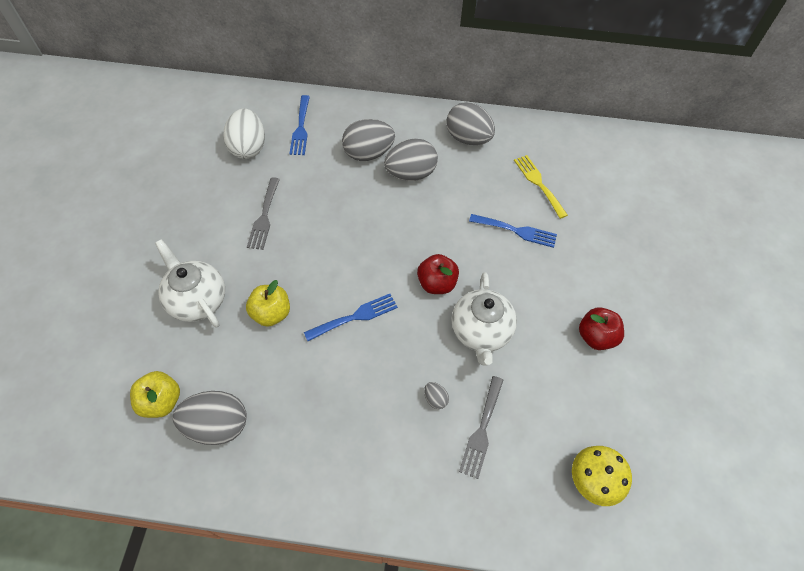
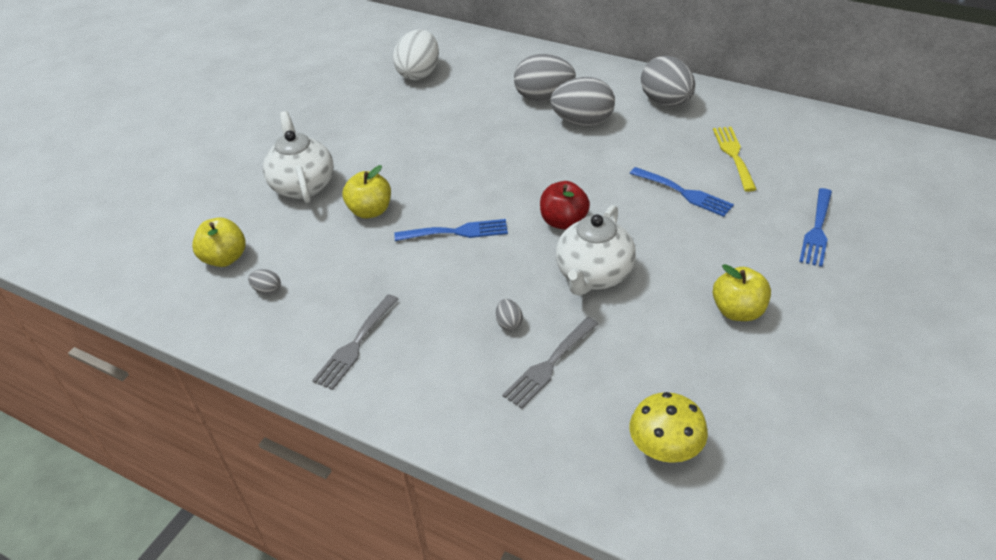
camera: 25 degrees right, 15 degrees down
grey egg [173,391,246,445] -> grey egg [248,269,281,295], size x0.43
grey fork [247,177,280,250] -> grey fork moved to [312,294,398,390]
blue fork [289,95,310,155] -> blue fork moved to [799,188,832,267]
red apple [579,307,624,350] -> yellow apple [713,264,771,321]

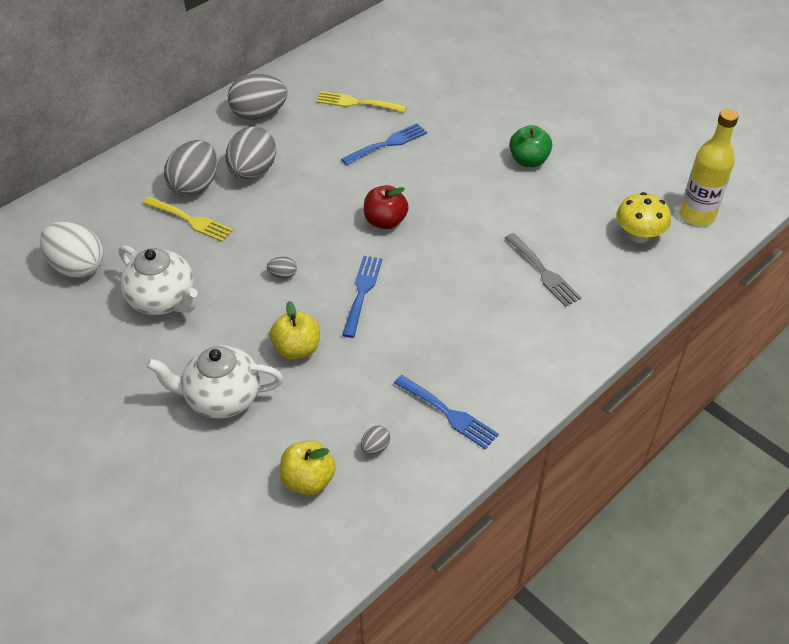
camera: 75 degrees left, 5 degrees up
grey fork [312,294,398,390] -> none
grey egg [496,299,523,331] -> grey egg moved to [267,257,297,279]
white teapot [556,205,636,296] -> white teapot moved to [119,245,198,315]
yellow apple [713,264,771,321] -> green apple [509,125,552,167]
blue fork [799,188,832,267] -> blue fork moved to [394,375,499,450]
none -> yellow fork [143,197,233,242]
none -> yellow bottle [680,109,739,226]

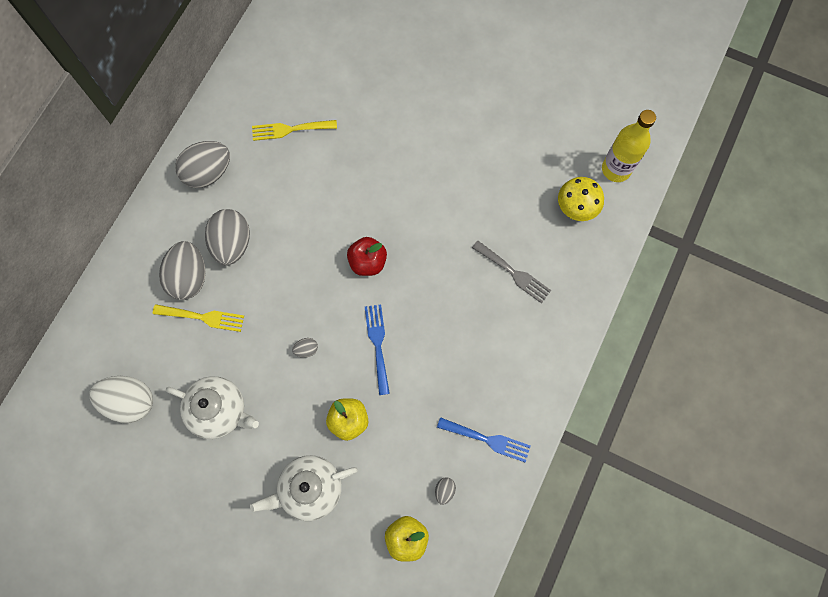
camera: 20 degrees left, 25 degrees up
blue fork [341,123,427,165] -> none
green apple [509,125,552,167] -> none

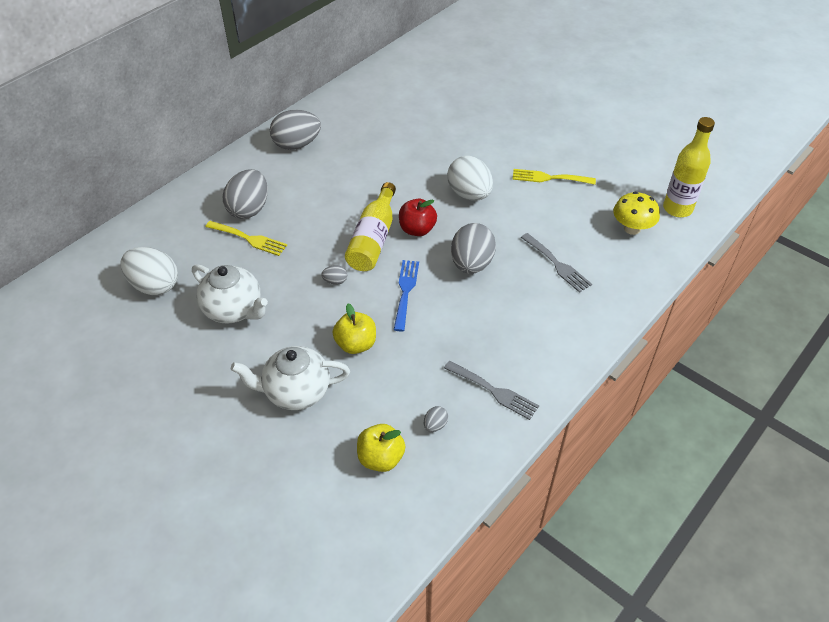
camera: 15 degrees right, 25 degrees down
grey egg [205,209,250,266] -> grey egg moved to [451,223,496,274]
yellow fork [252,120,337,141] -> yellow fork moved to [513,169,596,185]
blue fork [437,417,531,463] -> grey fork [444,361,539,420]
none -> yellow bottle [345,182,396,271]
none -> white egg [447,156,493,200]

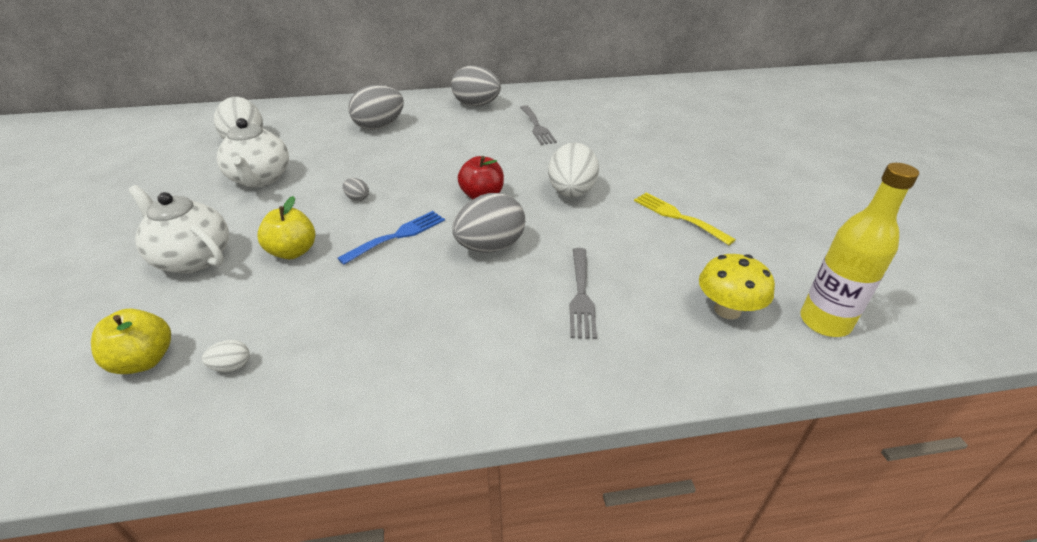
camera: 40 degrees right, 10 degrees down
yellow fork [205,221,287,256] -> none
yellow bottle [345,182,396,271] -> none
grey egg [424,406,448,432] -> white egg [202,340,250,372]
grey fork [444,361,539,420] -> grey fork moved to [520,105,557,145]

